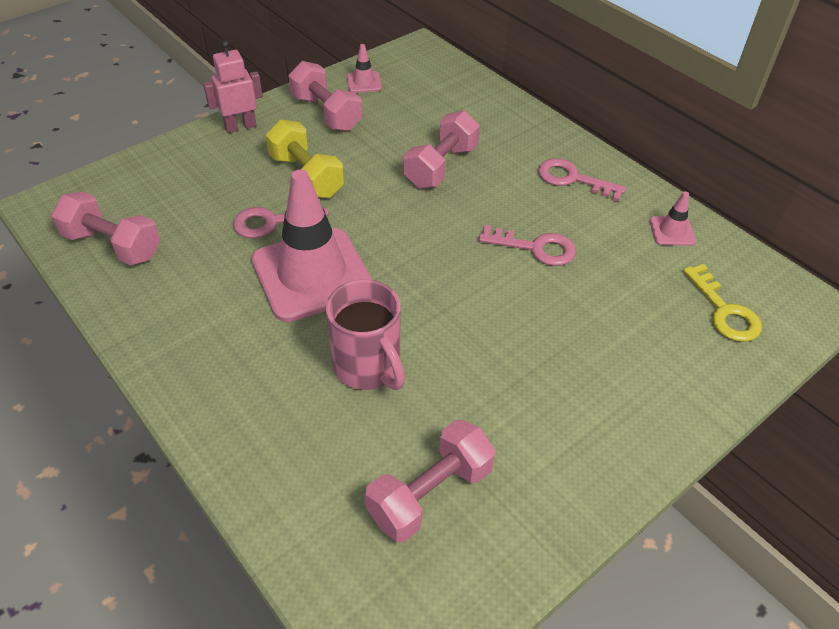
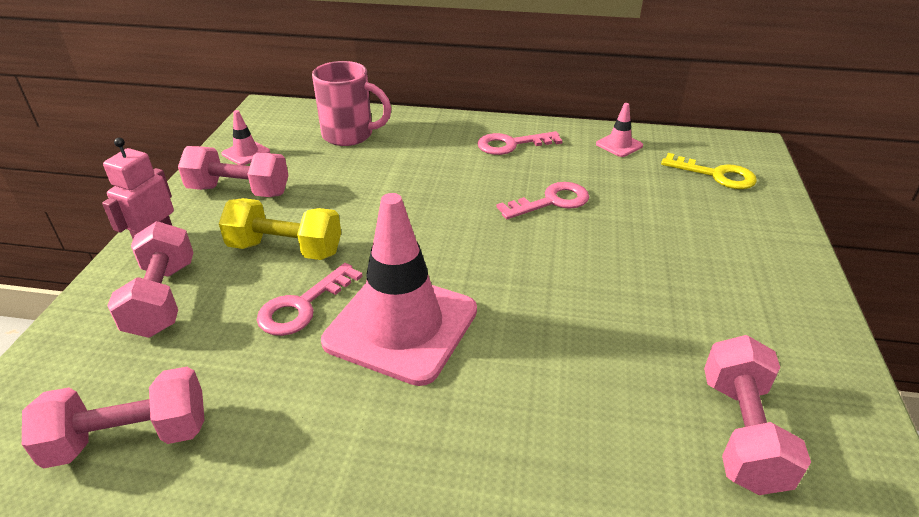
camera: 40 degrees left, 10 degrees down
pink mug [326,279,405,390] -> pink mug moved to [312,61,392,146]
pink dumbbell [404,111,480,188] -> pink dumbbell moved to [107,221,193,338]

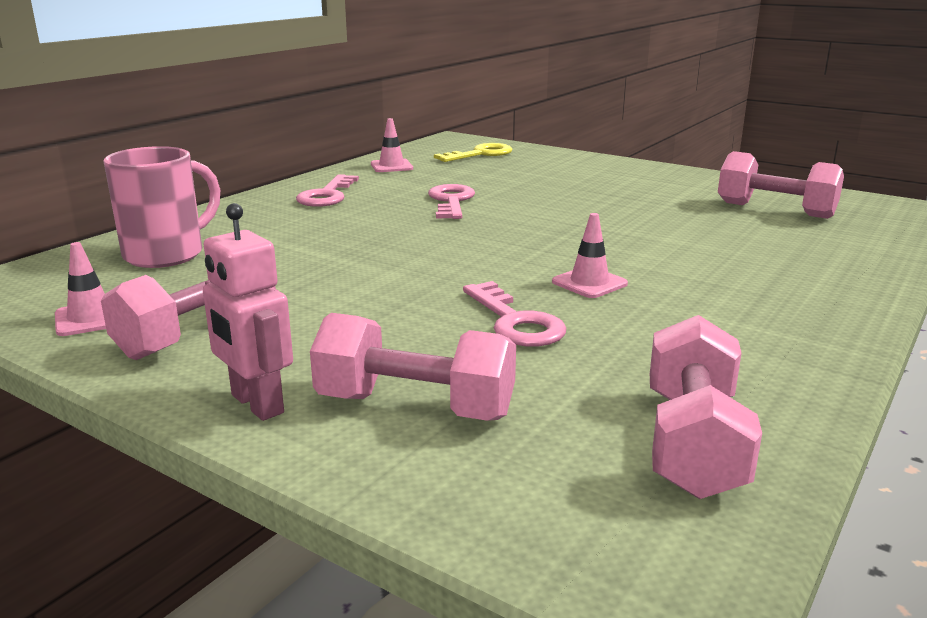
camera: 65 degrees left, 15 degrees down
yellow dumbbell [219,198,341,260] -> none
pink traffic cone [321,193,477,386] -> pink traffic cone [552,213,628,298], size x0.42

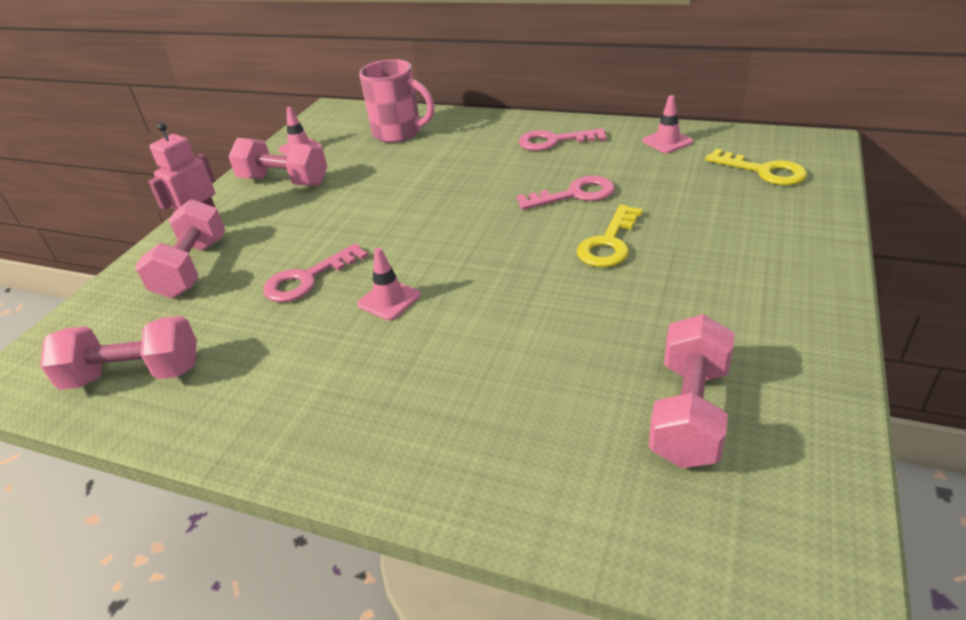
camera: 80 degrees right, 15 degrees up
none -> yellow key [577,205,643,267]

